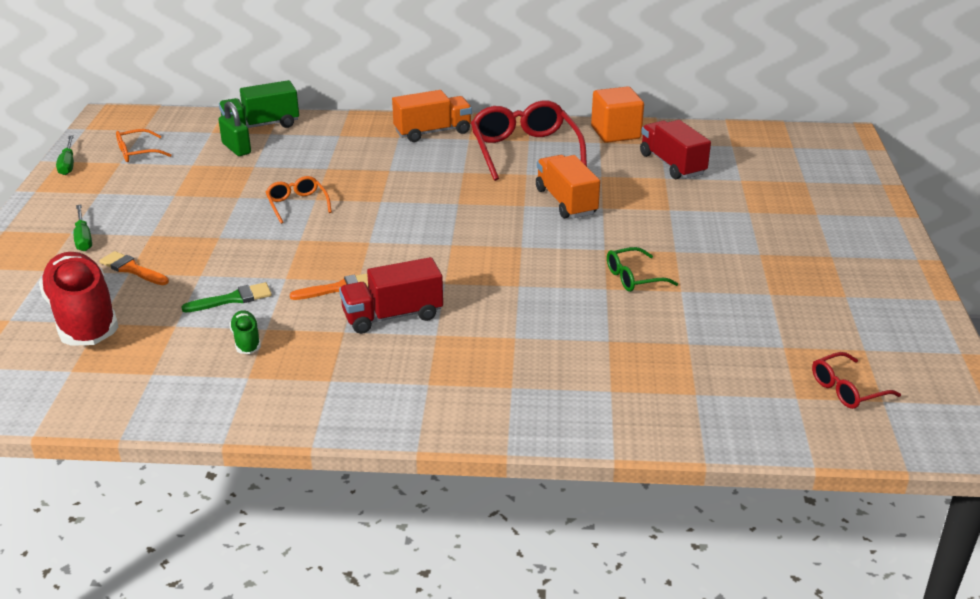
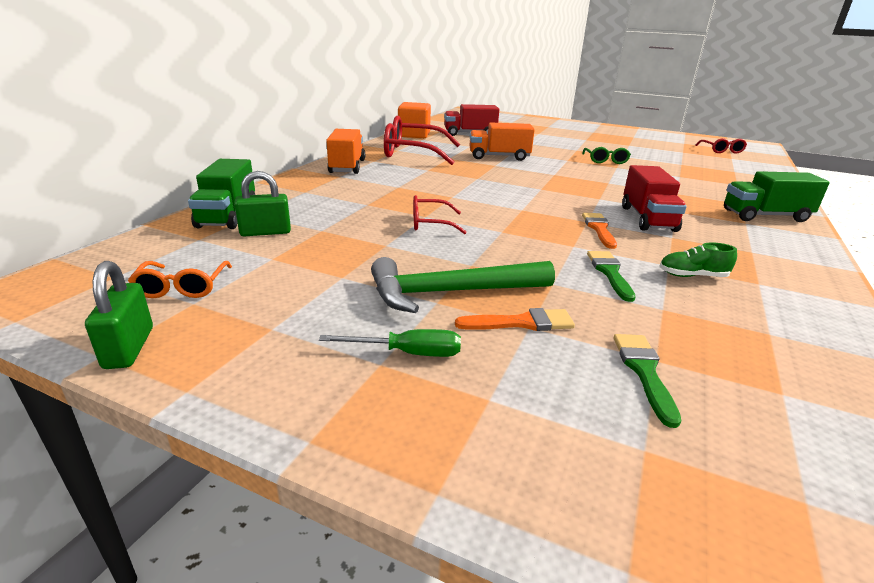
camera: 70 degrees left, 5 degrees down
red shoe [39,252,119,345] -> green brush [614,334,681,428]
green screwdriver [56,135,74,175] -> green padlock [85,261,153,369]
orange brush [99,251,169,285] -> orange brush turned 150 degrees counterclockwise [455,308,575,331]
orange glasses [265,176,332,224] -> red glasses [413,195,467,234]
none -> green hammer [371,257,555,313]
none -> green truck [724,171,830,222]

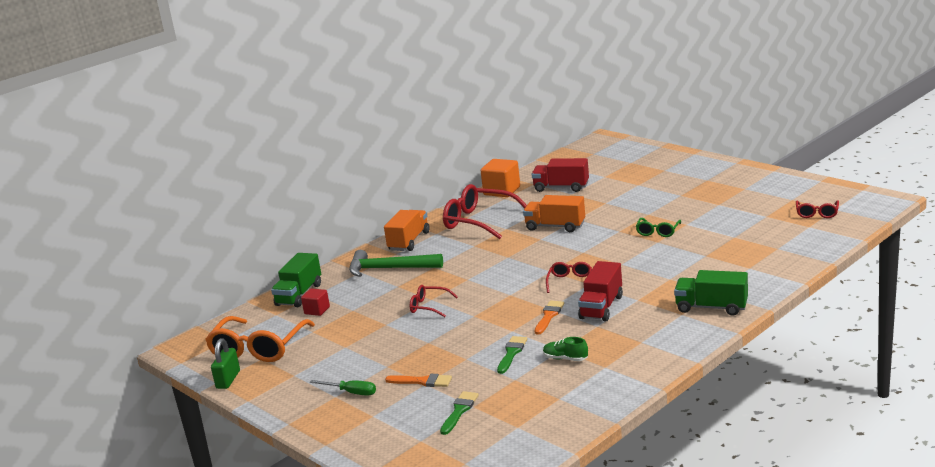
camera: 25 degrees right, 5 degrees down
orange glasses [128,261,232,298] -> orange glasses [205,316,315,362], size x1.96
green padlock [234,171,291,236] -> red cube [301,288,330,316]
green hammer [371,257,555,313] -> green hammer moved to [349,250,443,277]
none -> red glasses [546,262,592,293]

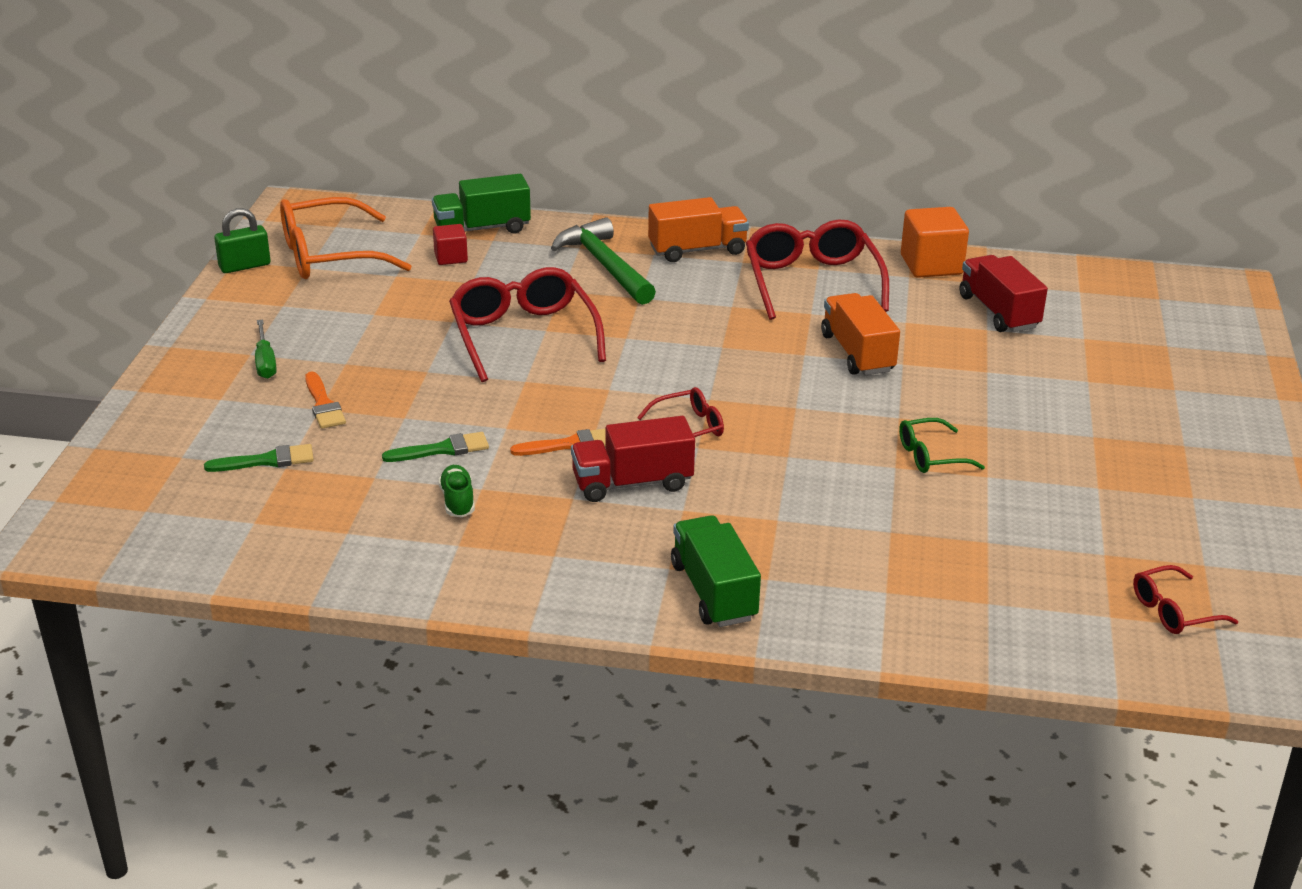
camera: 50 degrees right, 10 degrees up
red glasses [410,285,458,317] -> red glasses [449,267,606,382], size x1.96

